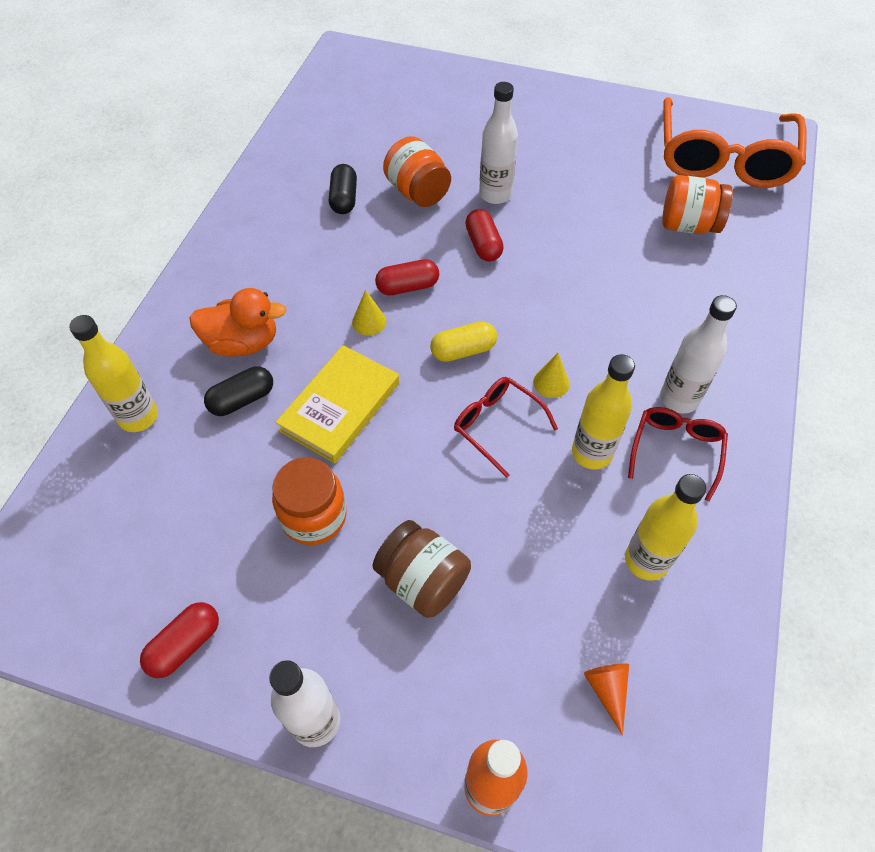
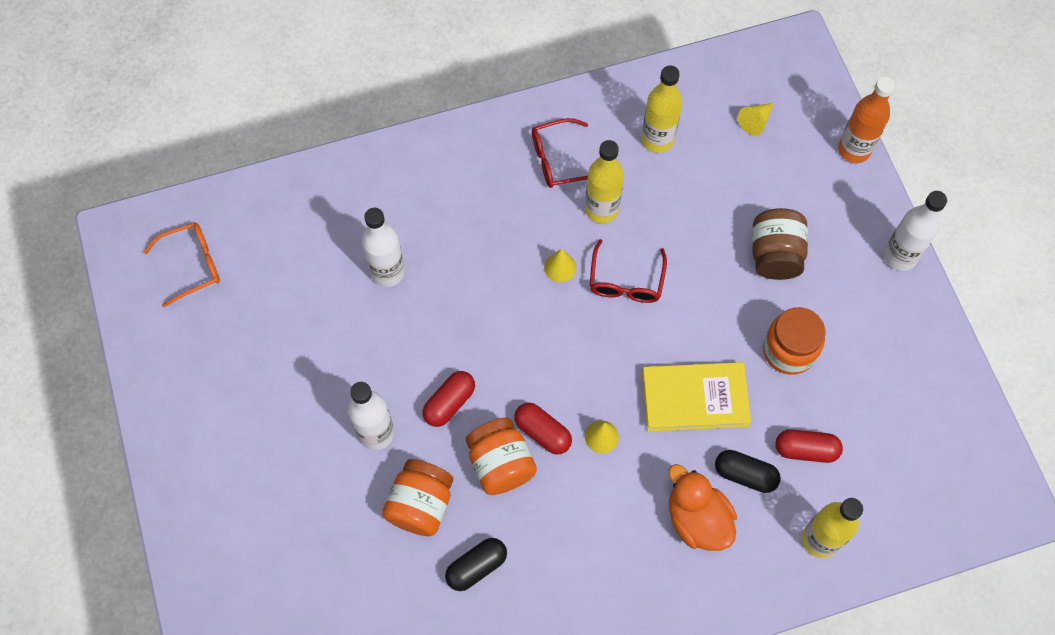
camera: 125 degrees left, 10 degrees up
red capsule [140,602,219,678] -> red capsule moved to [776,429,843,463]
yellow capsule [430,321,497,362] -> none
orange cone [584,663,629,735] -> yellow cone [738,103,774,135]
white bottle [660,295,737,414] -> white bottle moved to [362,208,405,287]
orange jar [662,175,733,234] -> orange jar moved to [466,418,537,495]
orange glasses [663,97,807,188] -> orange glasses [144,222,220,307], size x0.49

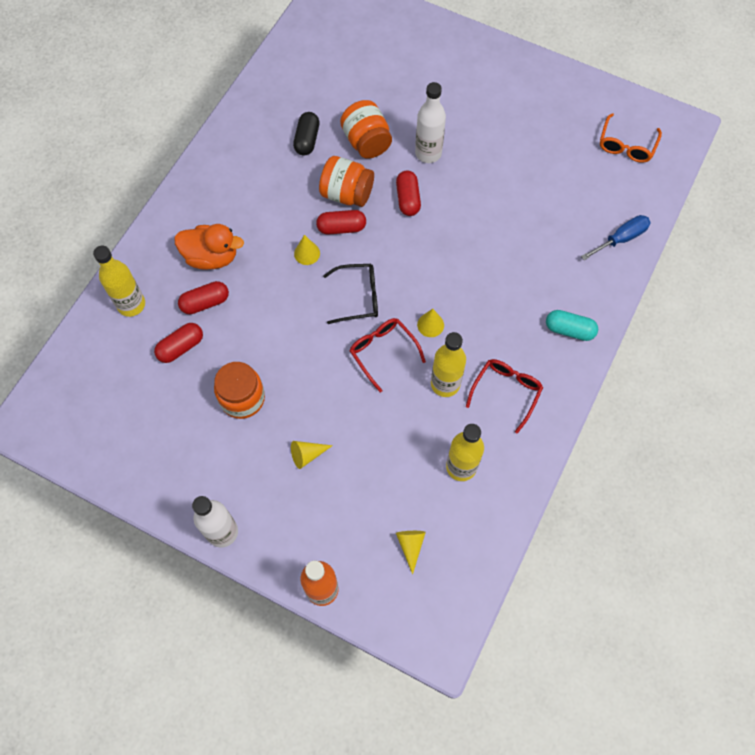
camera: 135 degrees right, 0 degrees up
white bottle [362,208,405,287] -> none
yellow book [642,362,751,432] -> none
black capsule [715,450,781,493] -> red capsule [178,281,229,314]
brown jar [752,208,808,280] -> yellow cone [291,441,333,469]
none -> black glasses [323,264,378,324]
none -> turquoise capsule [546,310,598,341]
none -> blue screwdriver [581,215,651,260]

